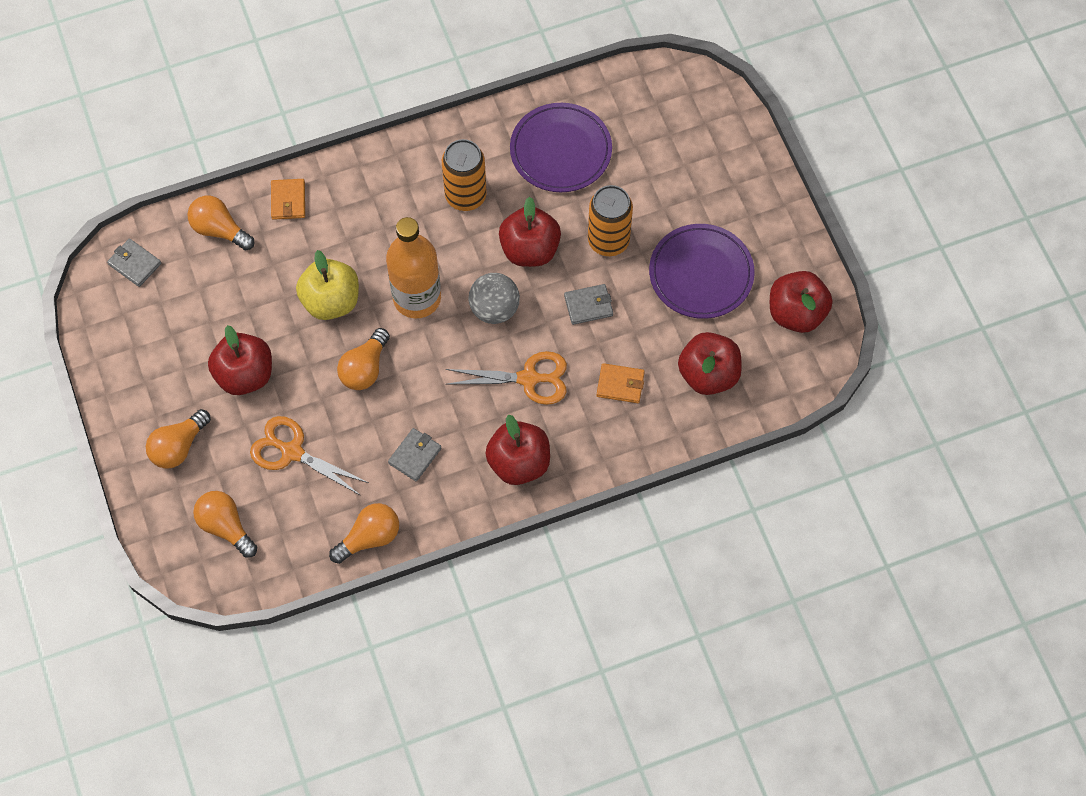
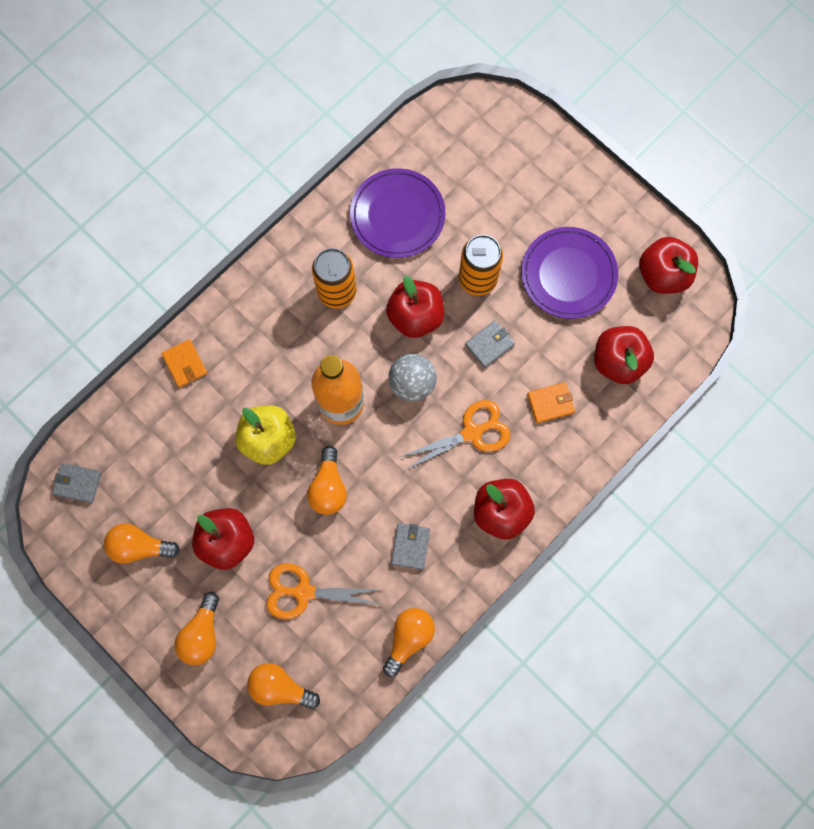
camera: 25 degrees left, 10 degrees up
orange light bulb [187,196,254,251] -> orange light bulb moved to [104,523,180,564]

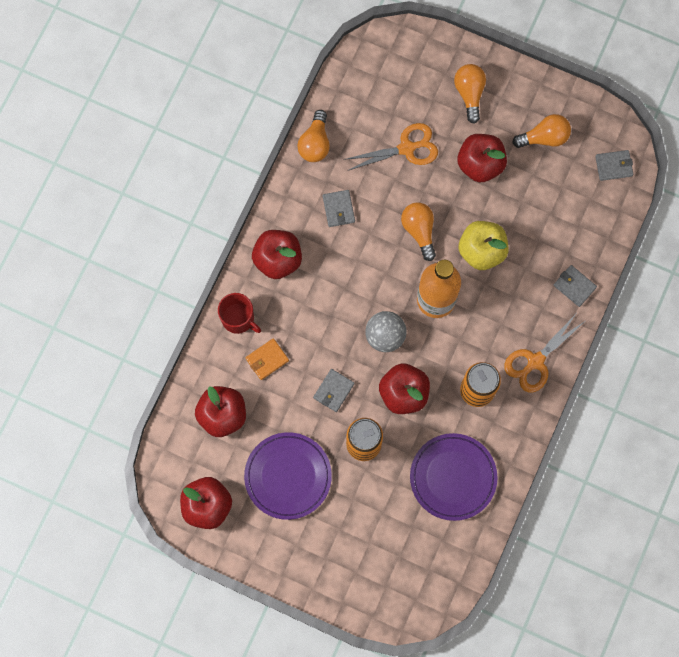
camera: 160 degrees right, 0 degrees up
orange wallet [161,339,207,388] -> grey wallet [554,265,597,307]
orange light bulb [247,663,320,709] -> none
orange scissors [400,400,511,470] -> orange scissors moved to [504,314,585,392]
none -> red mug [218,293,261,334]

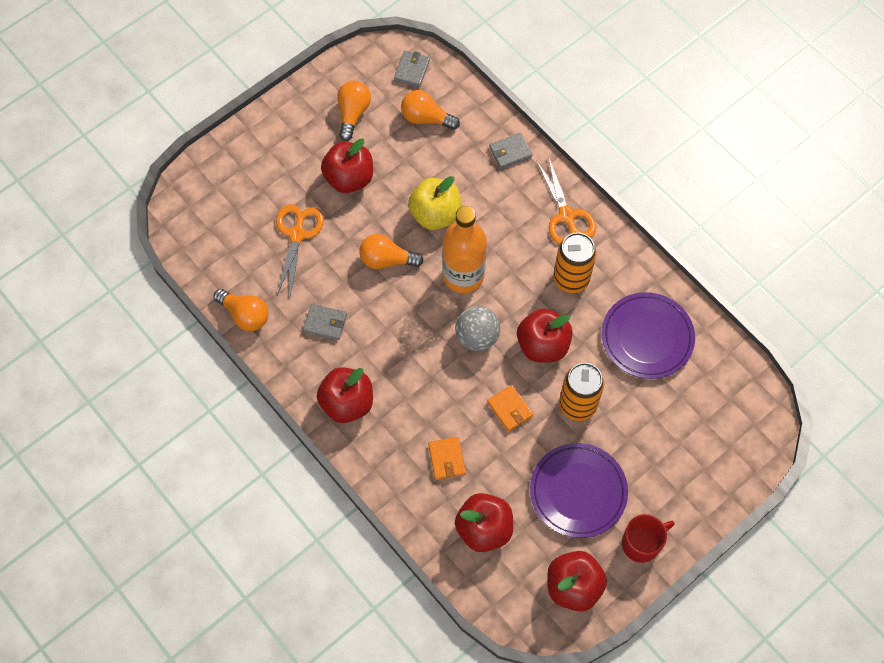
camera: 65 degrees left, 10 degrees down
red mug [218,293,261,334] -> red mug moved to [622,514,675,563]
grey wallet [313,369,354,412] -> orange wallet [487,385,533,432]
orange light bulb [454,64,486,124] -> orange light bulb moved to [401,90,460,130]

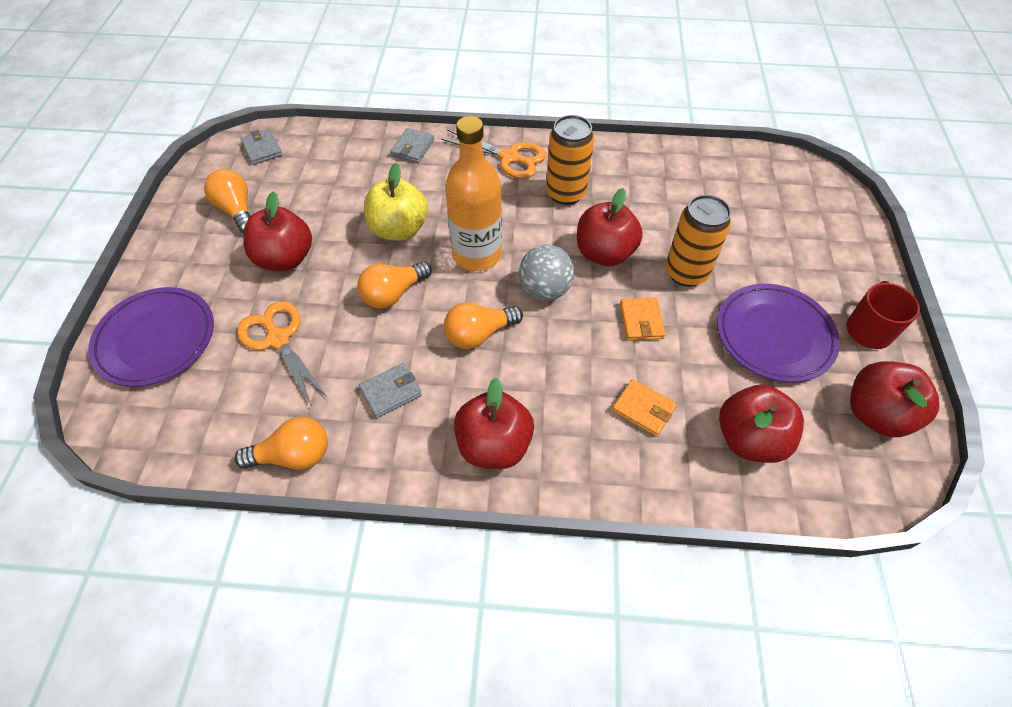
camera: 45 degrees left, 10 degrees down
orange light bulb [401,90,460,130] -> orange light bulb moved to [444,302,523,349]
orange wallet [487,385,533,432] -> orange wallet turned 75 degrees clockwise [620,297,666,341]
purple plate [602,292,695,379] -> purple plate moved to [88,287,214,387]

